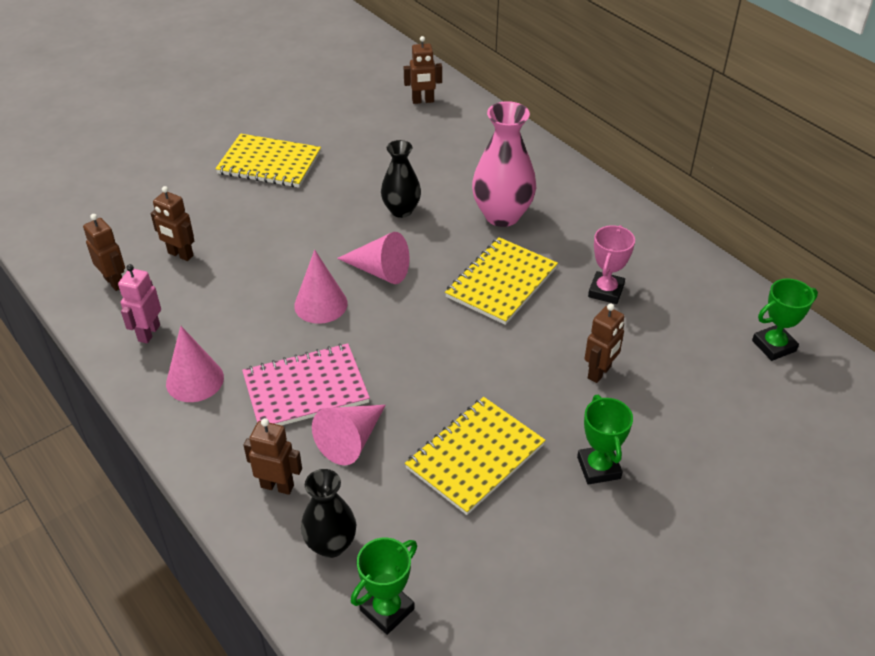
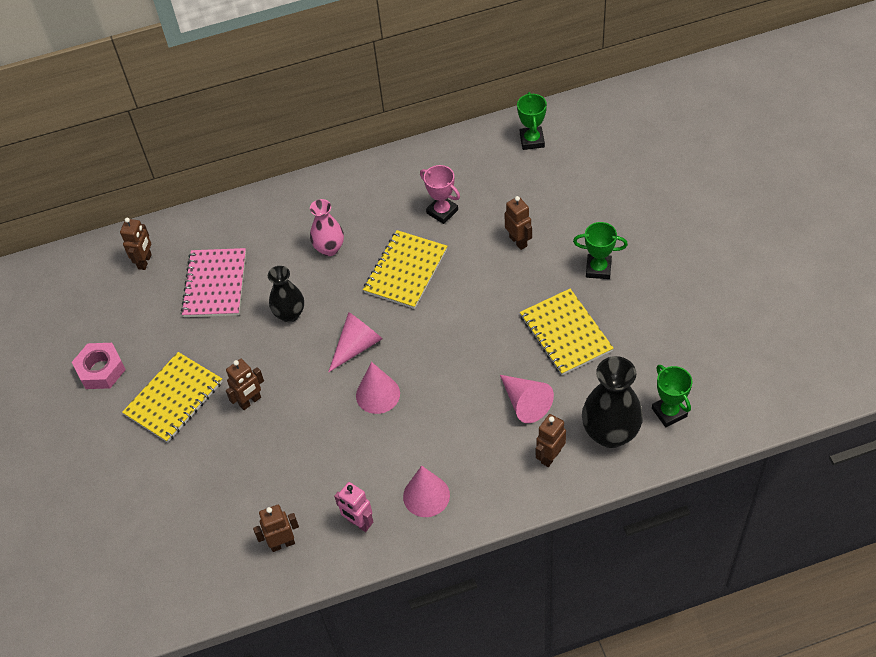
camera: 65 degrees left, 10 degrees up
brown robot [151,186,194,261] -> brown robot moved to [226,359,264,410]
pink notebook [242,343,370,425] -> pink notebook moved to [181,248,246,317]
black vase [301,469,356,558] -> black vase [582,356,643,448], size x1.57
yellow notebook [445,237,558,325] -> yellow notebook turned 60 degrees clockwise [363,230,447,309]
pink vase [472,101,536,227] -> pink vase [310,199,344,256], size x0.64
none -> pink nut [72,343,126,389]

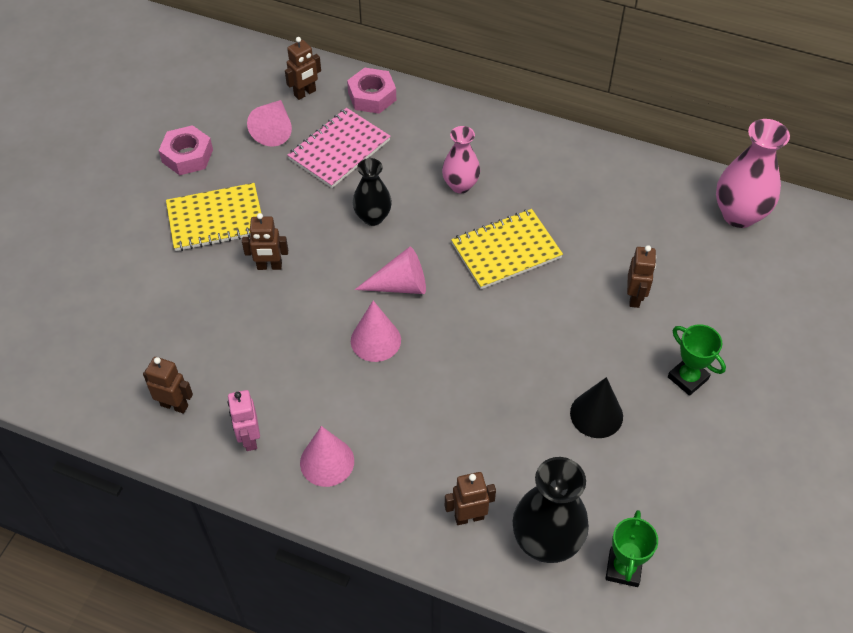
camera: 35 degrees right, 0 degrees up
pink trophy [420,165,460,224] -> none
pink cone [500,375,554,423] -> pink cone moved to [247,100,292,147]
green trophy [517,92,547,150] -> pink vase [716,119,790,228]
yellow notebook [520,289,614,375] -> black cone [570,377,623,438]
none -> pink nut [347,68,396,114]

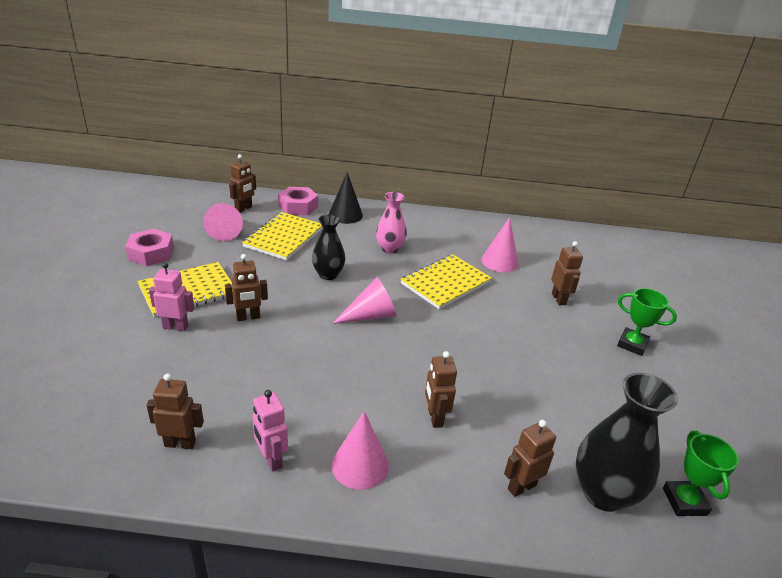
camera: 20 degrees left, 20 degrees down
pink notebook [287,108,391,188] -> yellow notebook [242,212,323,260]
pink cone [351,301,401,362] -> pink cone moved to [481,217,519,272]
black cone [570,377,623,438] -> black cone moved to [329,172,363,224]
pink vase [716,119,790,228] -> none
none -> pink robot [149,262,194,331]
none -> brown robot [425,351,457,428]

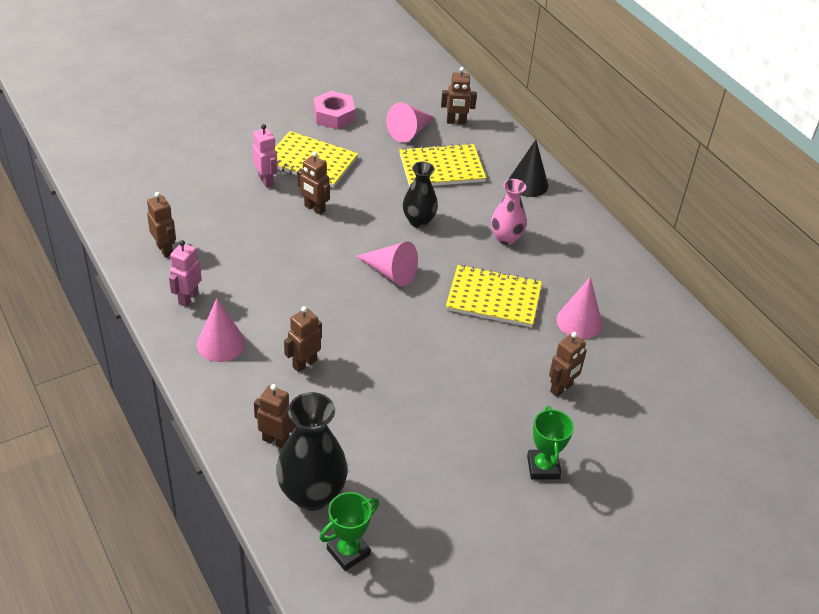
camera: 55 degrees right, 10 degrees up
pink nut [278,187,318,215] -> none

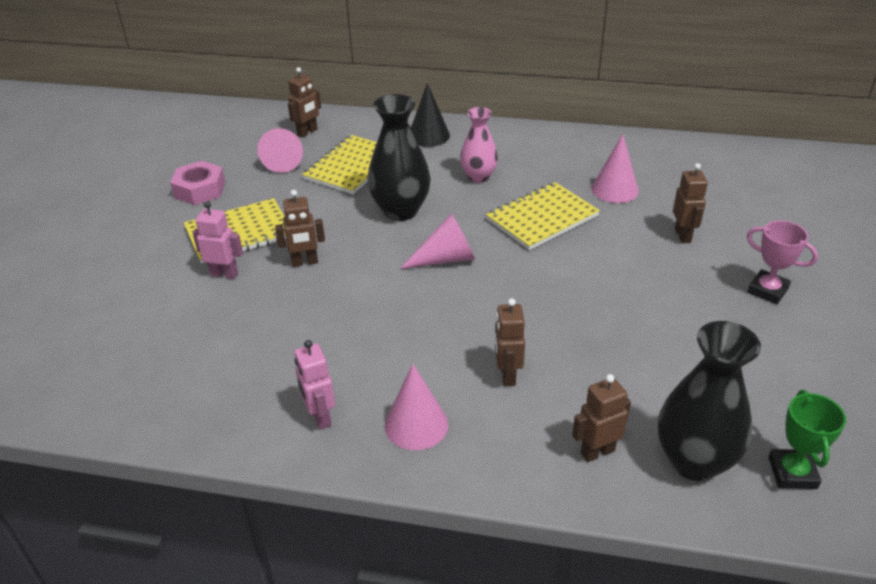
camera: 45 degrees left, 5 degrees down
brown robot [147,192,176,258] -> none
black vase [403,162,438,228] -> black vase [367,94,431,221], size x1.57
green trophy [527,406,574,480] -> pink trophy [747,221,818,304]

